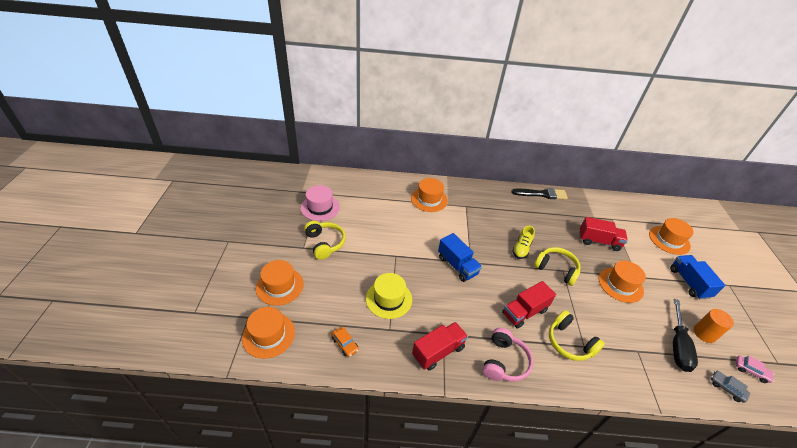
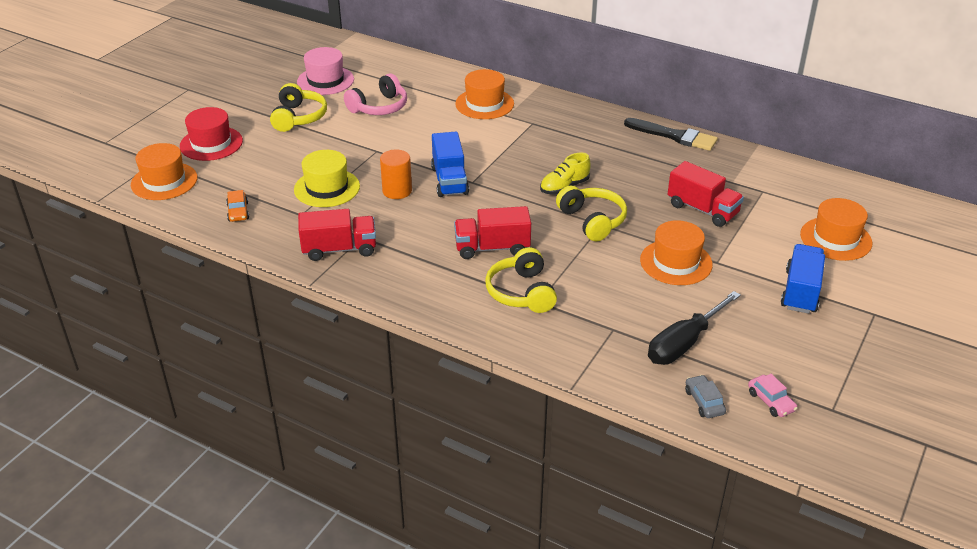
camera: 30 degrees right, 5 degrees down
orange hat [256,260,304,306] -> red hat [180,107,243,161]
pink headphones [482,328,533,382] -> pink headphones moved to [344,74,407,115]
orange cylinder [693,309,734,343] -> orange cylinder moved to [380,149,412,199]

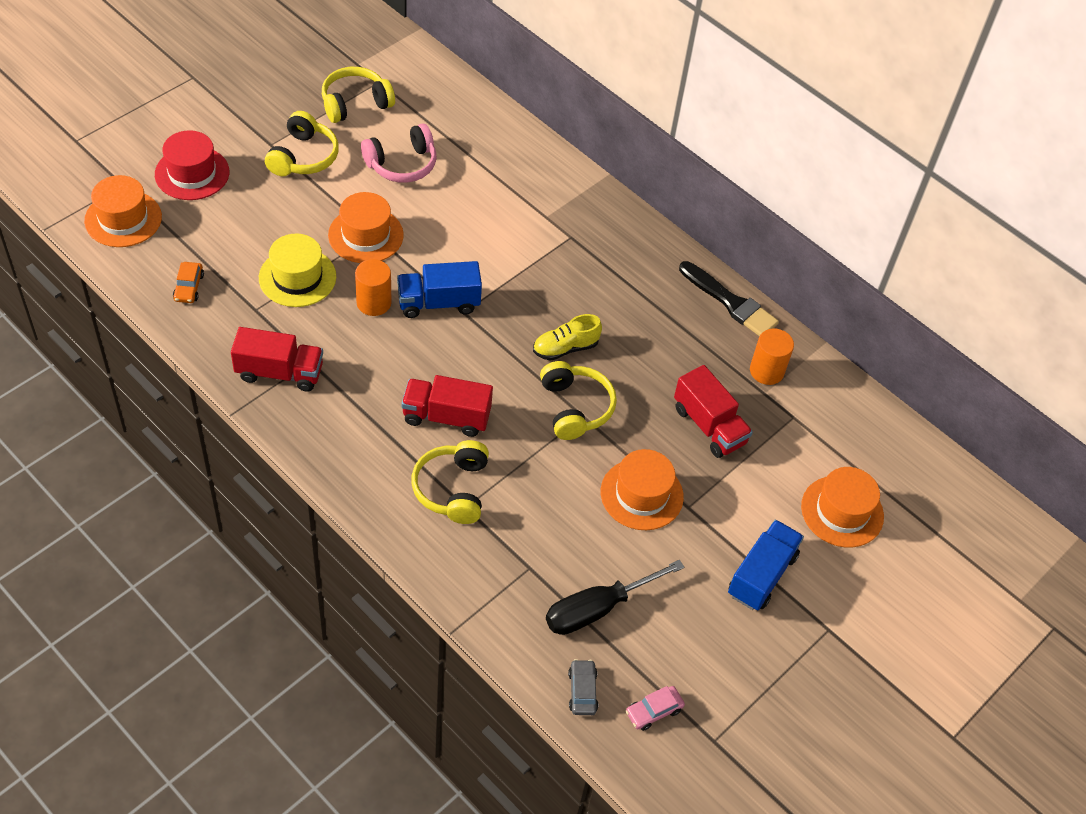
camera: 10 degrees right, 15 degrees up
pink hat [297,47,354,95] -> yellow headphones [322,67,395,123]
blue truck [431,132,469,197] -> blue truck turned 75 degrees clockwise [397,261,482,318]
orange hat [455,69,514,119] -> orange hat moved to [328,192,404,263]
pink car [748,374,797,417] -> pink car turned 75 degrees clockwise [626,686,685,731]
none -> orange cylinder [750,329,794,385]

